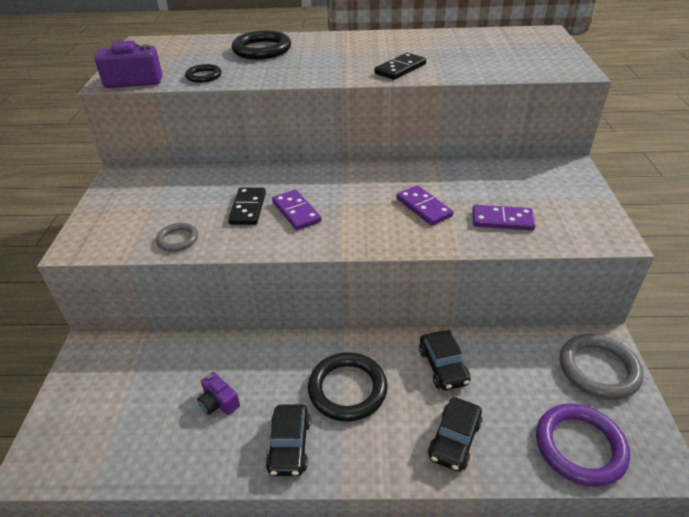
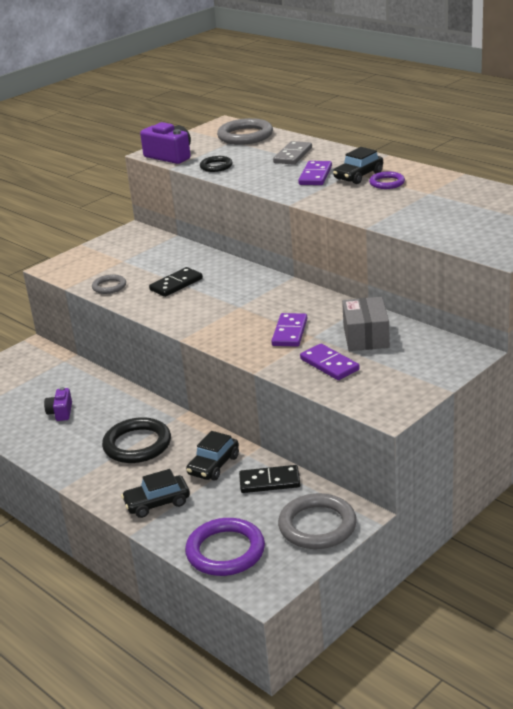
camera: 45 degrees right, 10 degrees down
black ring [232,31,291,59] -> grey domino [273,141,312,165]
black car [265,405,311,476] -> black car moved to [333,147,383,184]
purple domino [272,190,322,230] -> purple domino moved to [298,161,332,185]
black domino [374,53,426,80] -> black domino moved to [239,465,300,493]
none -> grey ring [217,118,273,145]
none -> grey box [342,297,390,351]
none -> purple ring [369,171,405,189]

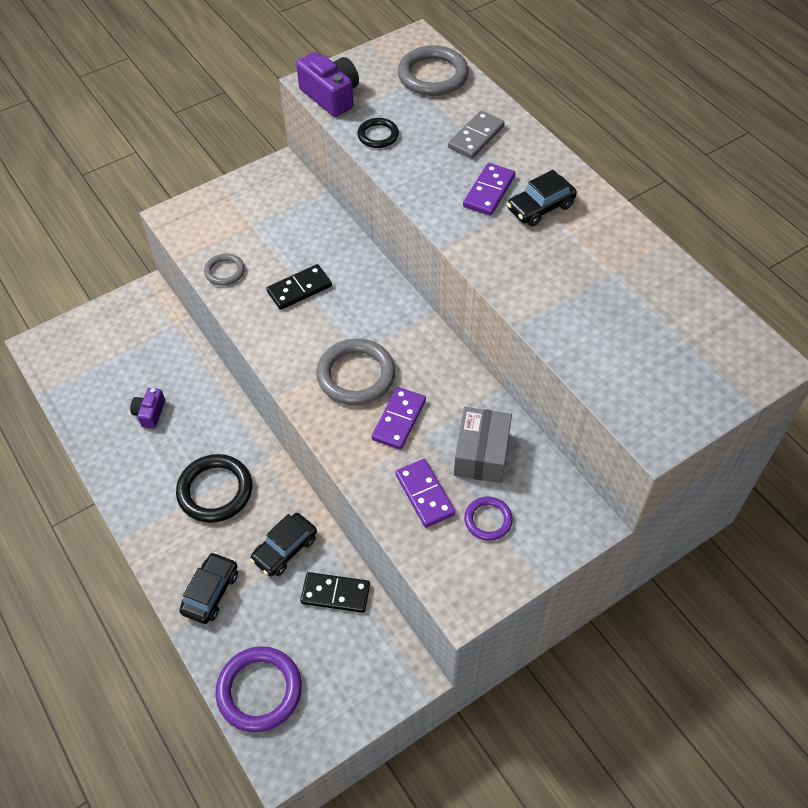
camera: 10 degrees right, 25 degrees up
black car [121,469,190,518] -> black car turned 120 degrees clockwise [179,552,238,624]
grey ring [278,493,357,549] -> grey ring moved to [316,339,395,405]
purple ring [369,171,405,189] -> purple ring moved to [464,496,513,541]

